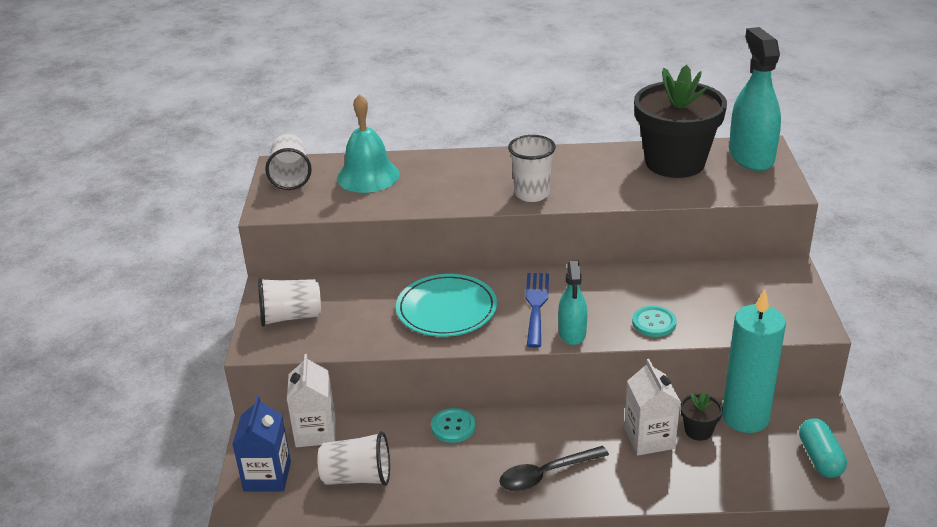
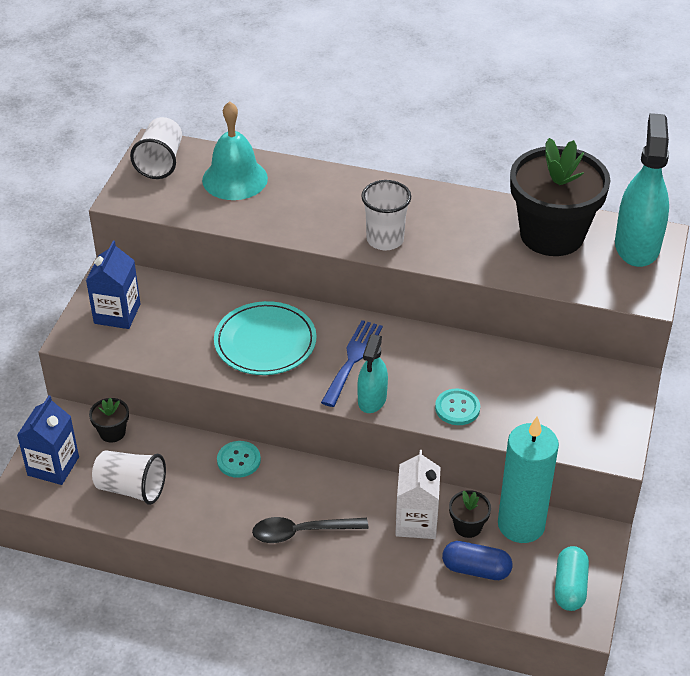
camera: 15 degrees right, 10 degrees up
white cup [258,278,321,327] -> blue carton [86,241,141,329]
white carton [287,354,335,447] -> black flower pot [89,398,129,442]
none -> blue capsule [442,541,513,580]

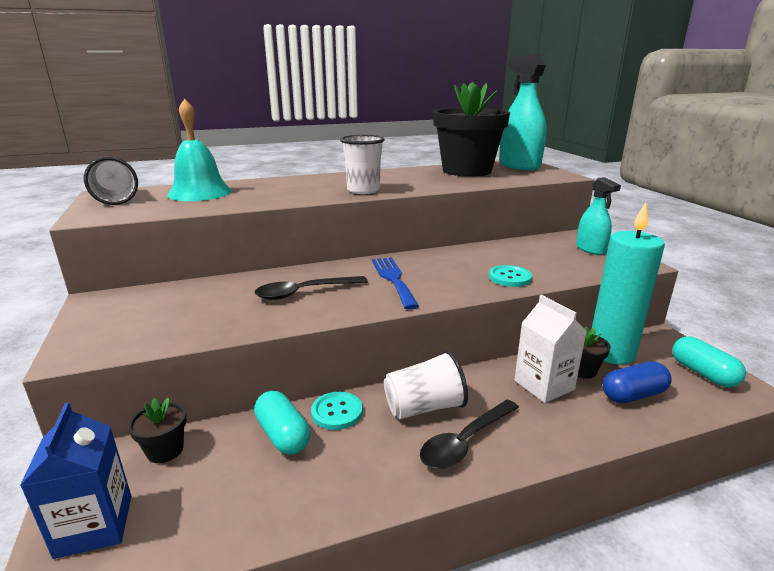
camera: 35 degrees left, 20 degrees down
blue carton [86,241,141,329] -> none
white cup [92,450,166,505] -> white cup moved to [384,350,468,419]
turquoise plate [214,301,317,375] -> black spoon [255,276,368,300]
turquoise spray bottle [357,334,388,413] -> turquoise spray bottle moved to [576,177,621,255]
none -> turquoise capsule [254,391,310,455]

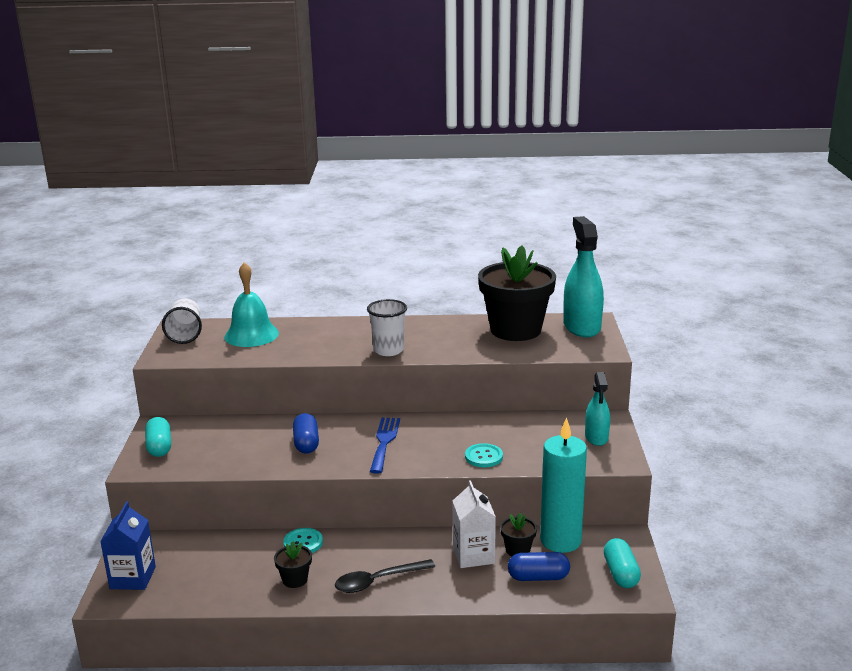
camera: 20 degrees right, 0 degrees up
black flower pot [128,398,187,463] -> black flower pot moved to [274,541,312,588]
turquoise capsule [254,391,310,455] -> turquoise capsule moved to [145,417,171,457]
black spoon [255,276,368,300] -> blue capsule [293,413,319,454]
white cup [384,350,468,419] -> none

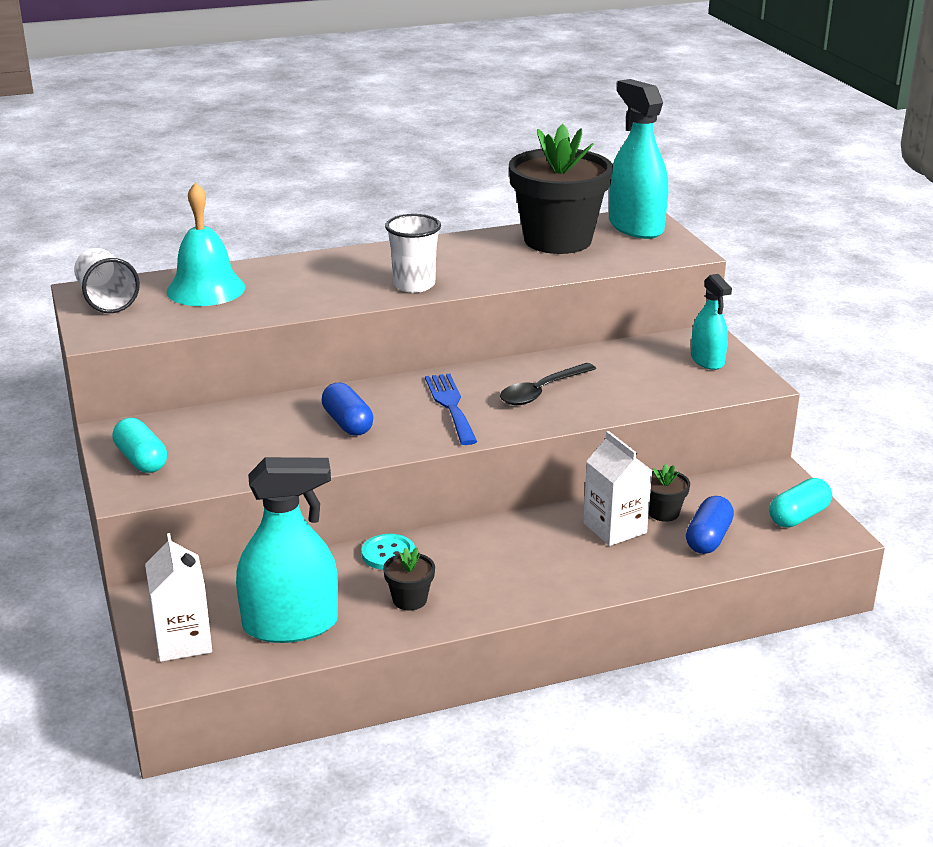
camera: 20 degrees left, 5 degrees up
blue carton [100,502,156,590] -> white carton [145,533,212,662]
black spoon [335,559,435,593] -> black spoon moved to [500,363,596,405]
turquoise button [465,443,503,467] -> none
blue capsule [508,552,570,581] -> blue capsule turned 45 degrees counterclockwise [686,496,734,554]
turquoise candle [540,417,587,553] -> none
turquoise capsule [603,538,641,588] -> turquoise capsule turned 75 degrees clockwise [769,478,832,528]
none -> turquoise spray bottle [236,457,338,643]

